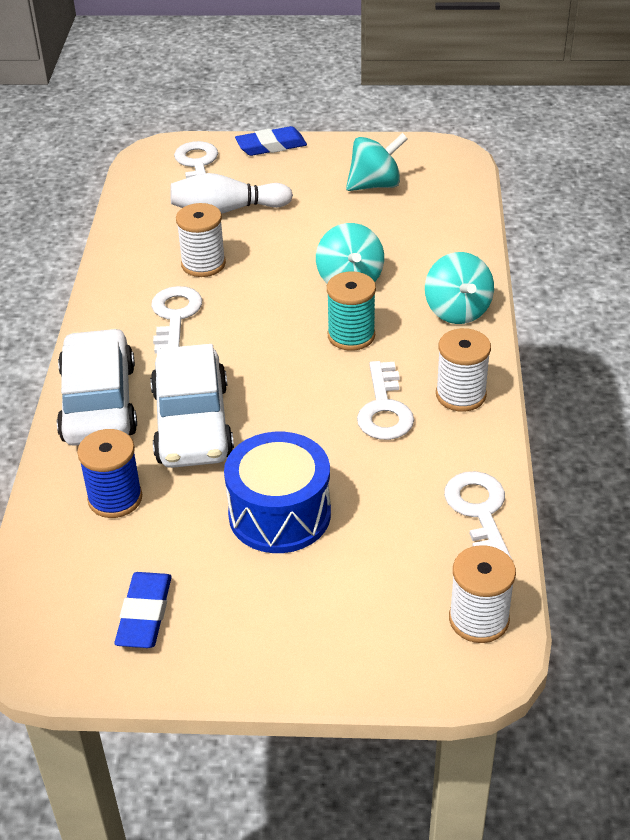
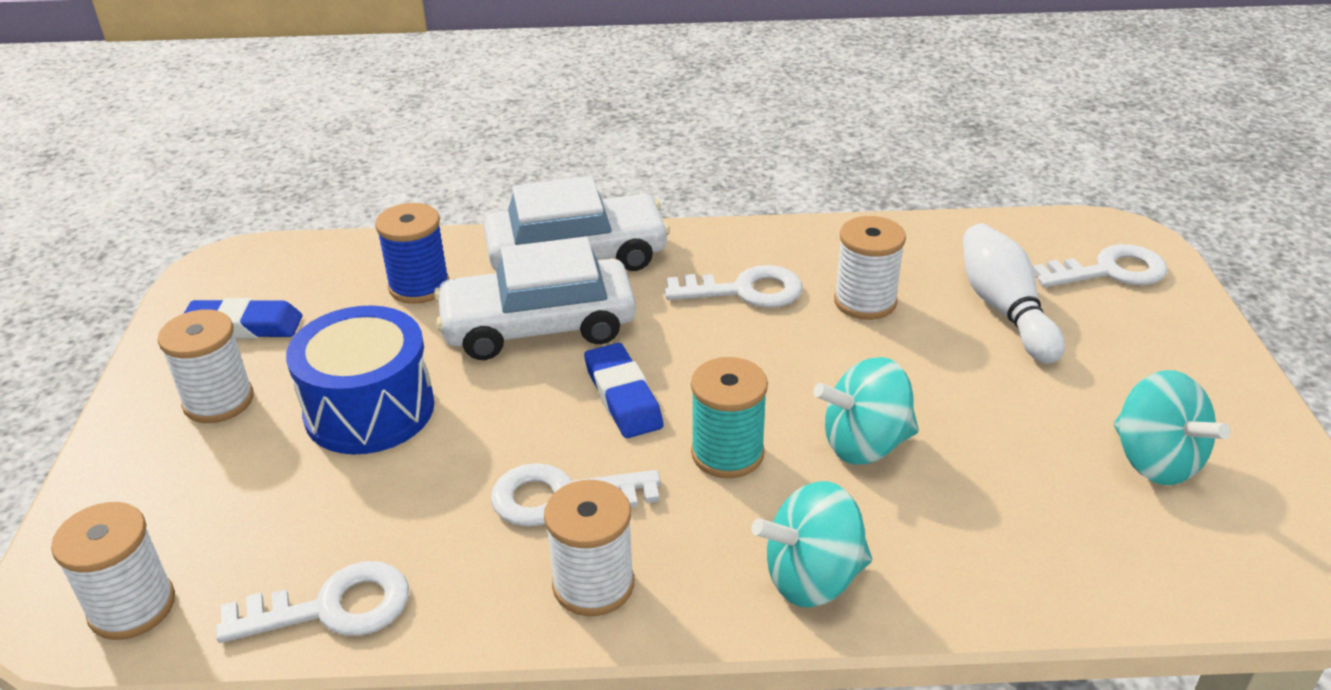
camera: 85 degrees right, 5 degrees down
blue eraser [235,126,307,156] -> blue eraser moved to [584,343,664,438]
none -> white spool [158,309,253,423]

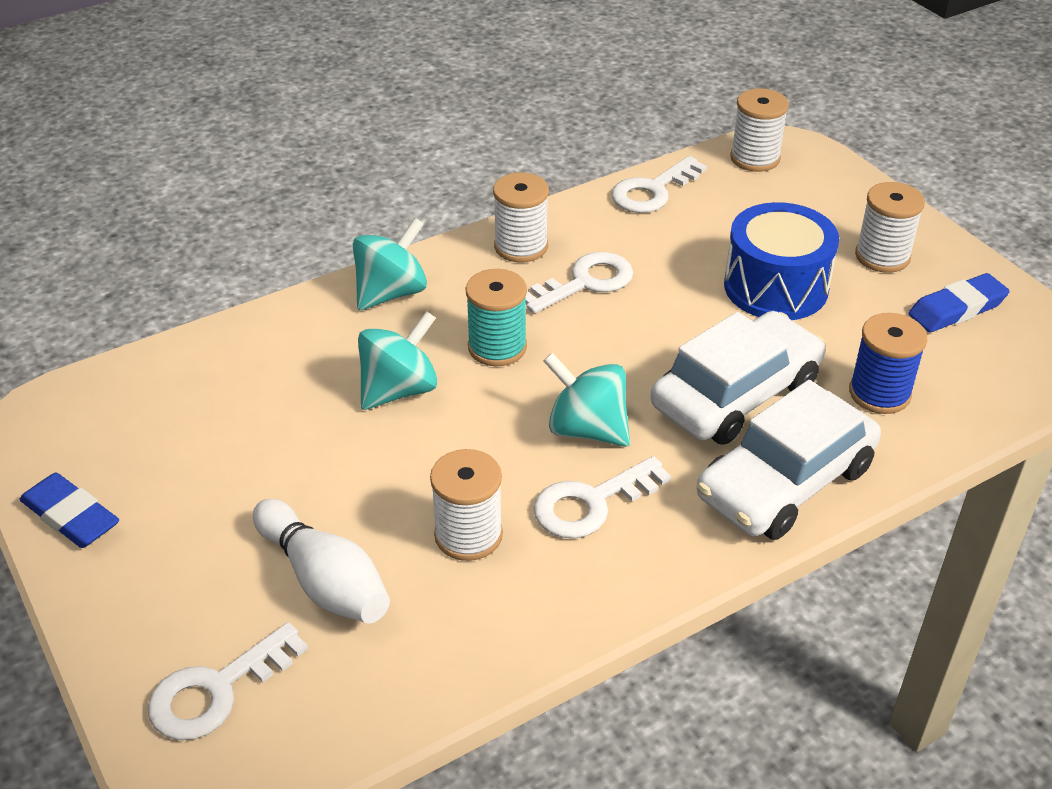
camera: 150 degrees right, 5 degrees up
blue eraser [584,343,664,438] -> blue eraser moved to [20,472,119,548]
turquoise spinning top [1114,370,1230,485] -> turquoise spinning top moved to [543,353,630,447]

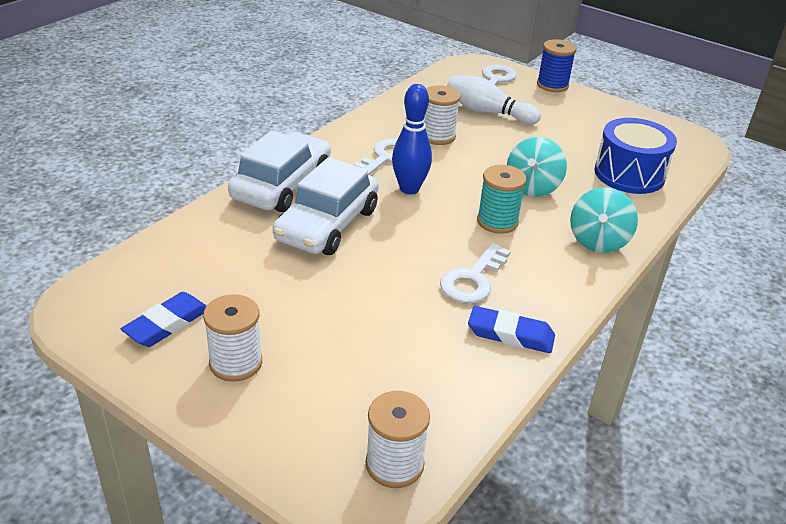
camera: 155 degrees right, 5 degrees down
blue eraser [20,472,119,548] -> blue eraser moved to [468,306,555,353]
white spool [493,172,549,262] -> none
turquoise spinning top [543,353,630,447] -> blue bowling pin [392,84,432,194]
white key [612,156,707,213] -> none
blue drum [724,202,839,320] -> blue drum moved to [595,118,677,194]
blue spool [849,313,927,414] -> blue spool moved to [537,39,576,92]

